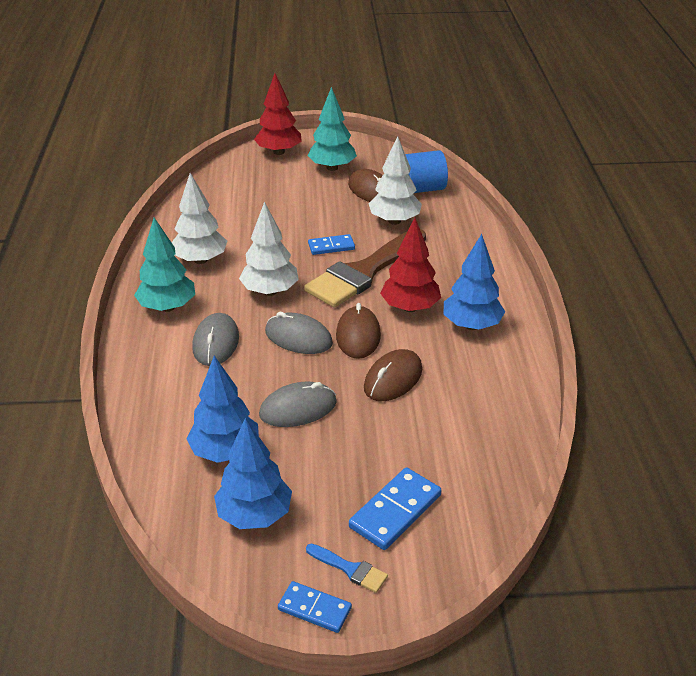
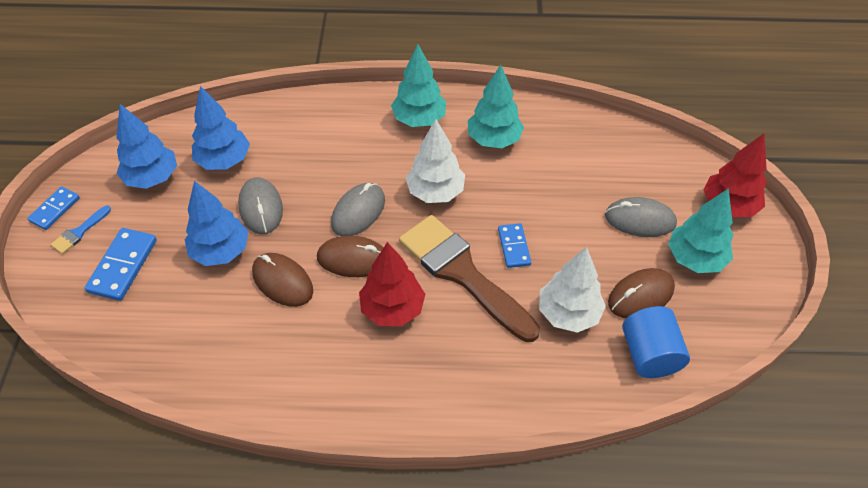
camera: 95 degrees right, 15 degrees up
white tree [171,173,227,264] -> turquoise tree [468,65,524,148]
grey mouse [192,313,239,366] -> grey mouse moved to [605,197,677,237]
blue domino [349,467,441,550] -> blue domino turned 60 degrees clockwise [84,228,157,301]
blue tree [443,234,505,330] -> blue tree moved to [185,181,249,266]

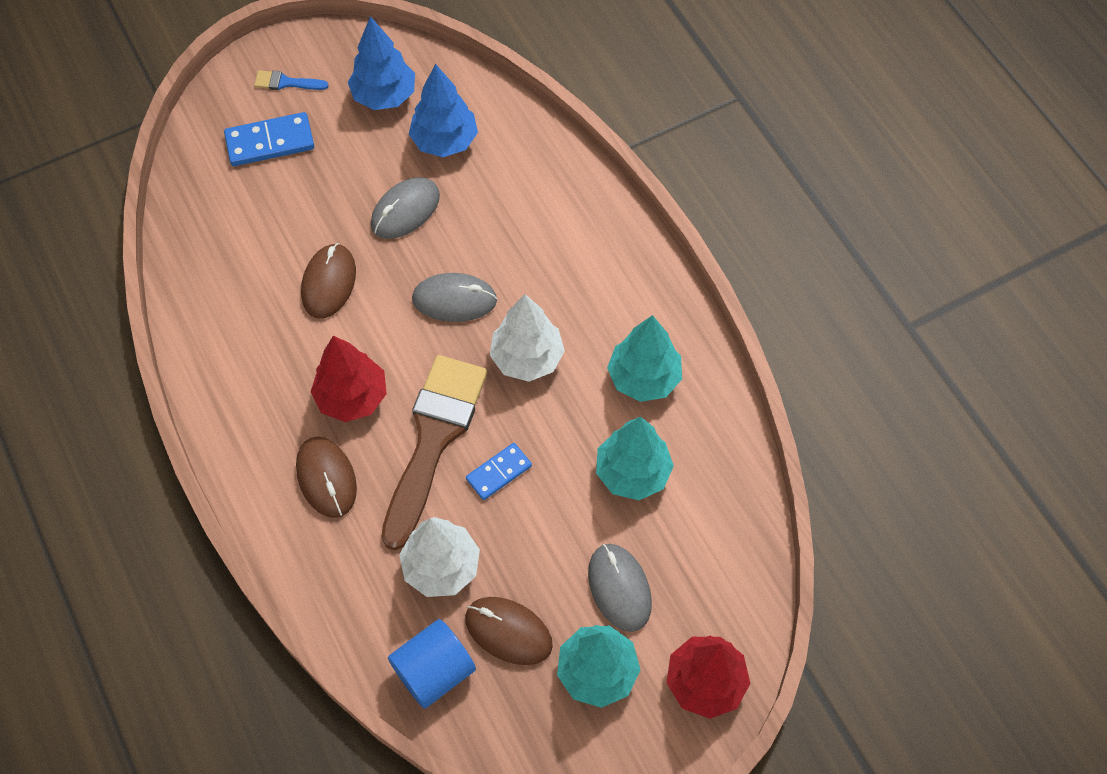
camera: 60 degrees right, 10 degrees up
blue domino [27,186,80,230] -> none
blue tree [185,181,249,266] -> none
brown mouse [317,236,384,277] -> brown mouse moved to [296,437,357,518]
turquoise tree [391,44,446,127] -> turquoise tree moved to [596,417,674,500]

